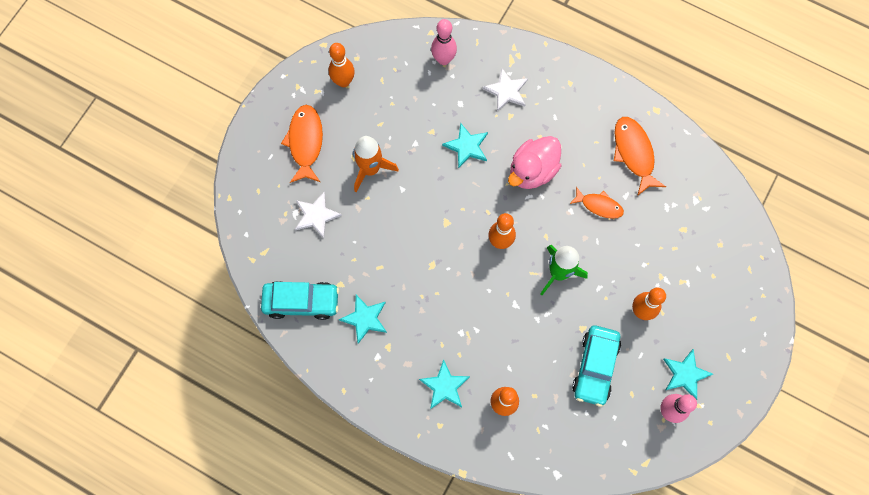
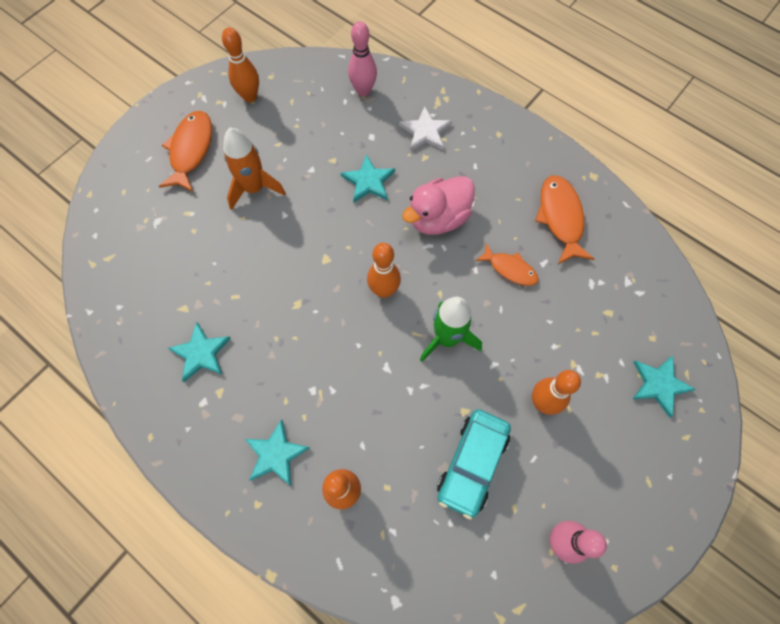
camera: 10 degrees right, 5 degrees down
turquoise car [261,281,339,320] -> none
white star [295,191,342,239] -> none
turquoise star [663,349,713,400] -> turquoise star moved to [633,356,696,418]

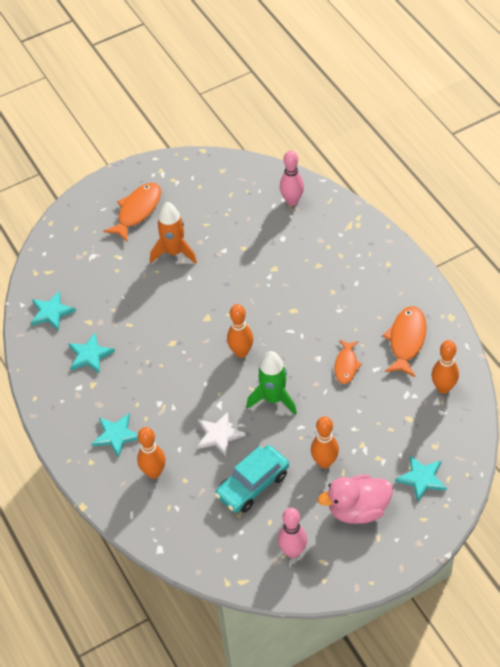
camera: 25 degrees right, 15 degrees down
orange bowling pin [222,28,259,102] -> orange bowling pin moved to [431,340,459,394]
turquoise star [341,154,395,203] -> turquoise star moved to [30,291,76,330]
white star [399,106,452,151] -> white star moved to [197,412,246,457]
pink duck [402,176,475,235] -> pink duck moved to [318,475,393,524]
orange fish [475,243,539,286] -> orange fish turned 45 degrees clockwise [334,340,362,384]

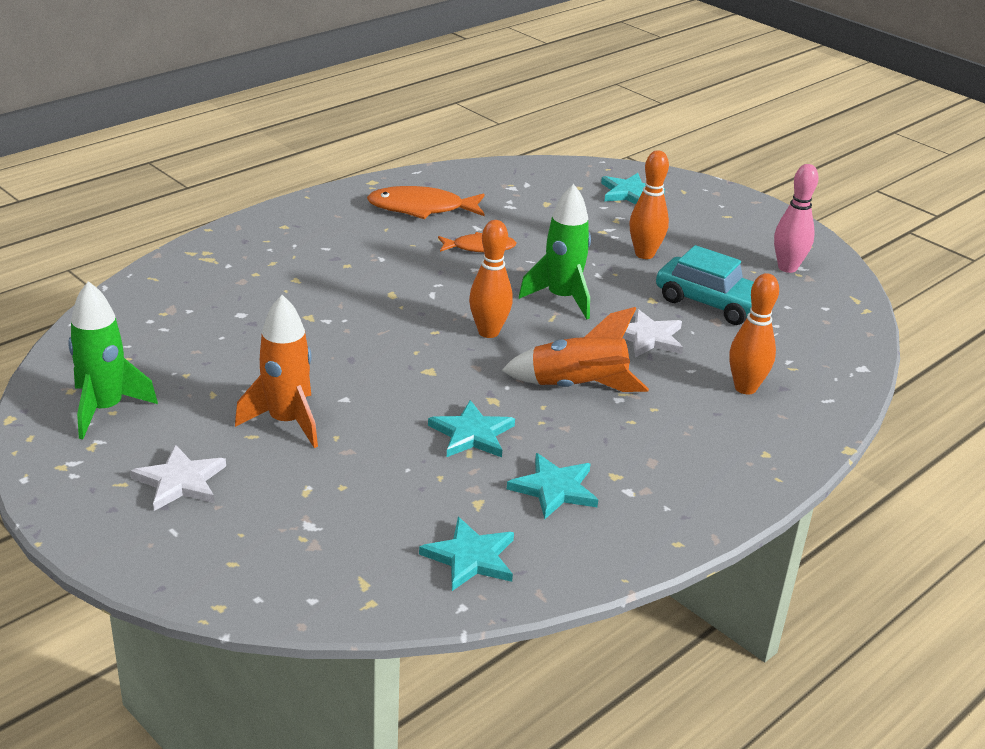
camera: 110 degrees left, 20 degrees down
turquoise star [92,413,138,458] -> turquoise star moved to [428,400,515,457]
orange fish [103,183,161,241] -> white star [131,444,226,511]
pink bowling pin [280,151,304,206] -> none
pink duck [318,475,393,524] -> none
orange bowling pin [431,340,459,394] -> none
none -> green rocket [68,281,158,439]
none -> orange rocket [501,307,649,392]

